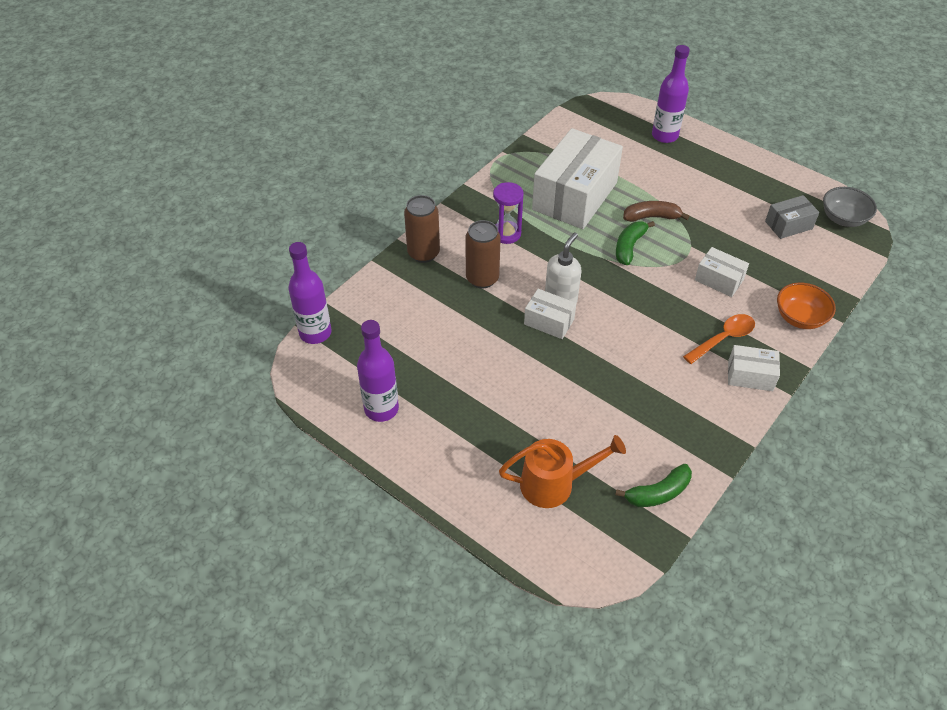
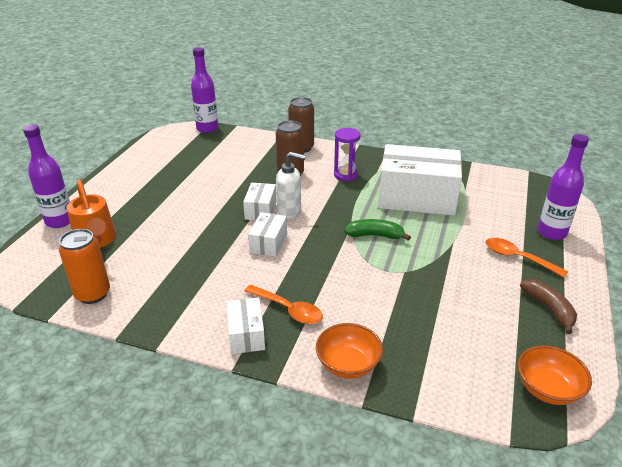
camera: 70 degrees right, 15 degrees down
purple bottle [357,320,399,422] -> purple bottle moved to [23,124,70,228]
green banana [615,464,692,507] -> orange can [59,229,110,304]
brown banana [623,201,689,222] -> brown banana moved to [520,279,577,334]
white box [695,247,749,297] -> white box moved to [248,212,287,257]
grey box [765,195,819,239] -> none
grey bowl [823,187,877,227] -> orange bowl [518,345,592,405]
none -> orange spoon [485,238,569,278]

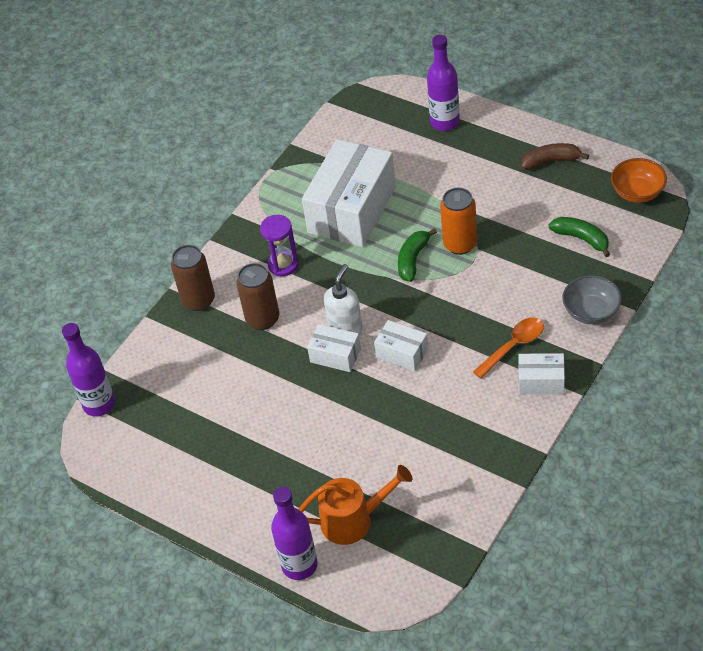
camera: 70 degrees left, 15 degrees up
orange can [59,229,110,304] -> orange can moved to [440,188,477,255]
orange bowl [316,323,383,379] -> grey bowl [562,275,622,324]
orange spoon [485,238,569,278] -> none
none -> green banana [549,217,610,257]

